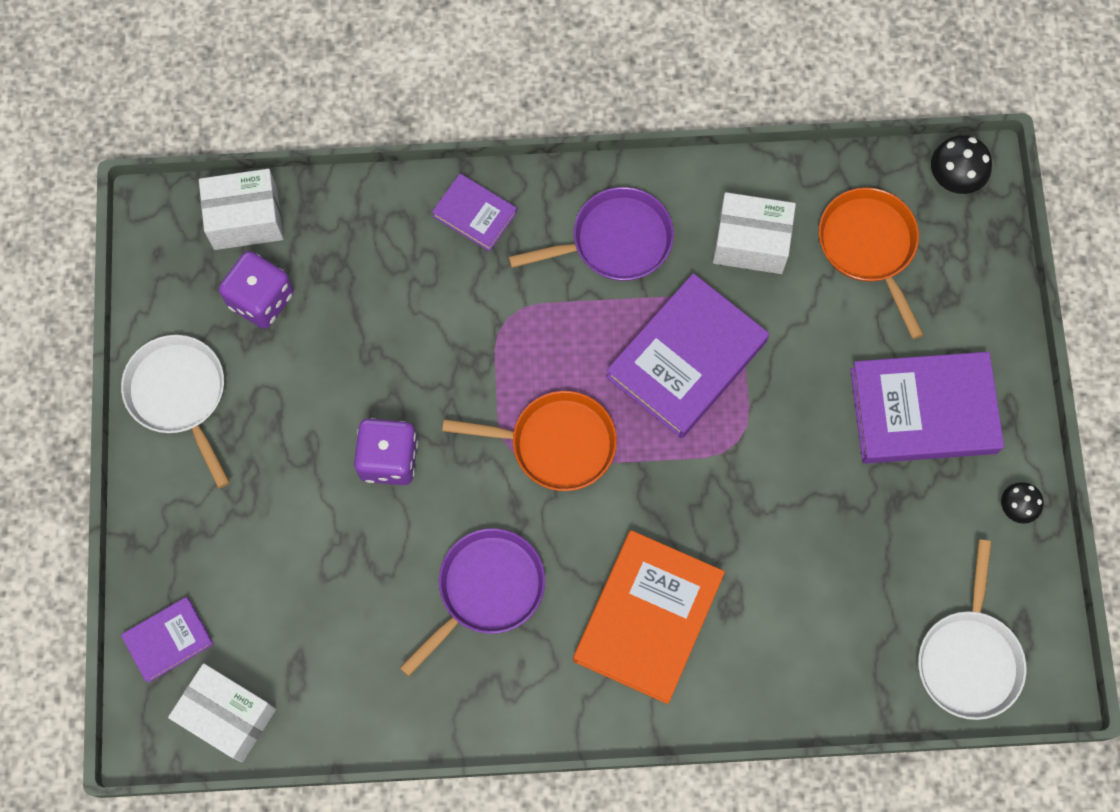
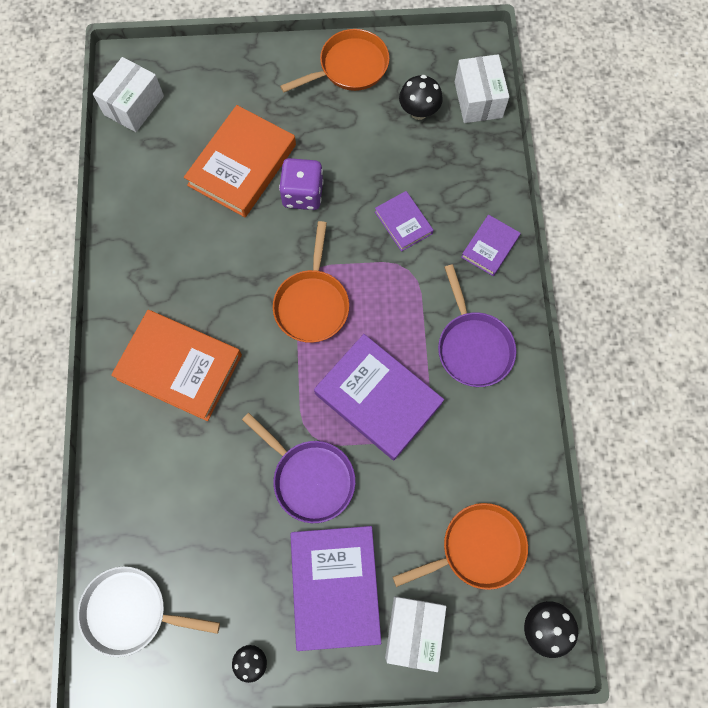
camera: 90 degrees right, 0 degrees up
white pan [121,335,230,488] -> orange pan [280,29,390,92]
purple book [121,597,214,683] -> purple book moved to [375,191,433,252]
purple dice [219,251,294,329] -> black mushroom [399,75,443,120]
purple pan [400,528,545,676] -> purple pan moved to [242,413,355,523]
white box [713,192,796,274] -> white box moved to [385,596,446,672]
none -> orange book [184,105,296,217]

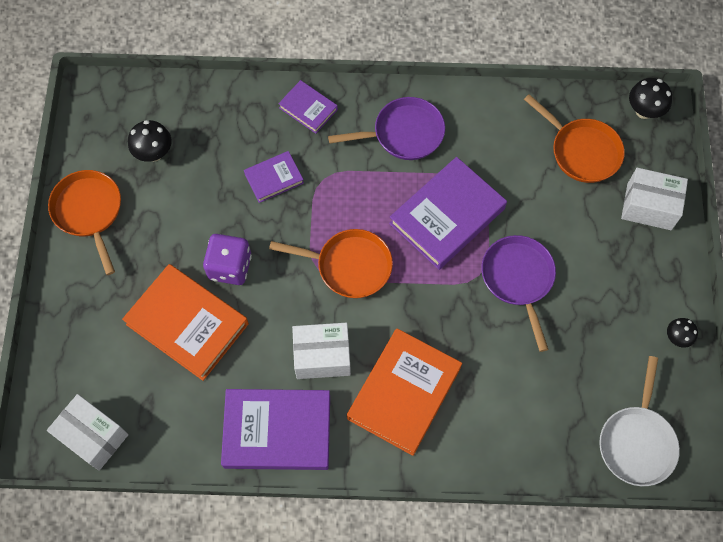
camera: 85 degrees left, 5 degrees down
purple pan [242,413,355,523] -> purple pan turned 60 degrees counterclockwise [481,235,556,352]
purple book [290,526,381,651] -> purple book moved to [221,389,330,470]
orange pan [393,503,528,590] -> orange pan turned 150 degrees clockwise [524,94,625,183]
white box [455,54,509,123] -> white box moved to [292,323,351,379]

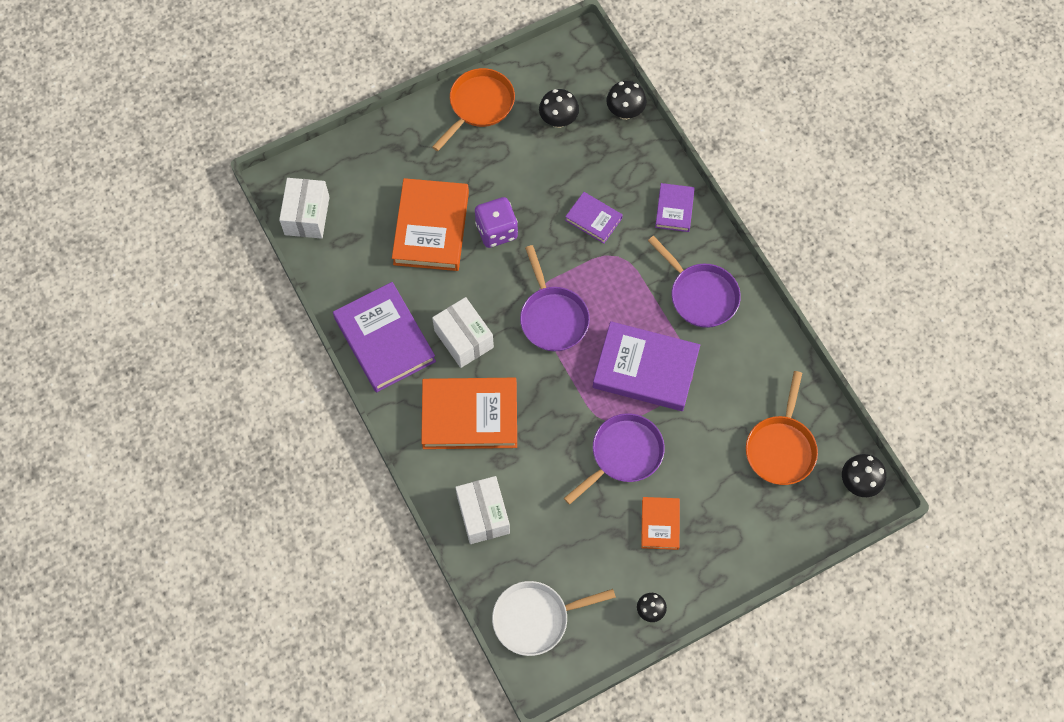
camera: 60 degrees right, 0 degrees up
orange pan [269,229,393,298] -> purple pan [520,245,590,351]
white box [621,168,688,230] -> white box moved to [455,476,510,544]
none -> black mushroom [606,81,646,120]
none -> orange book [641,497,680,550]

